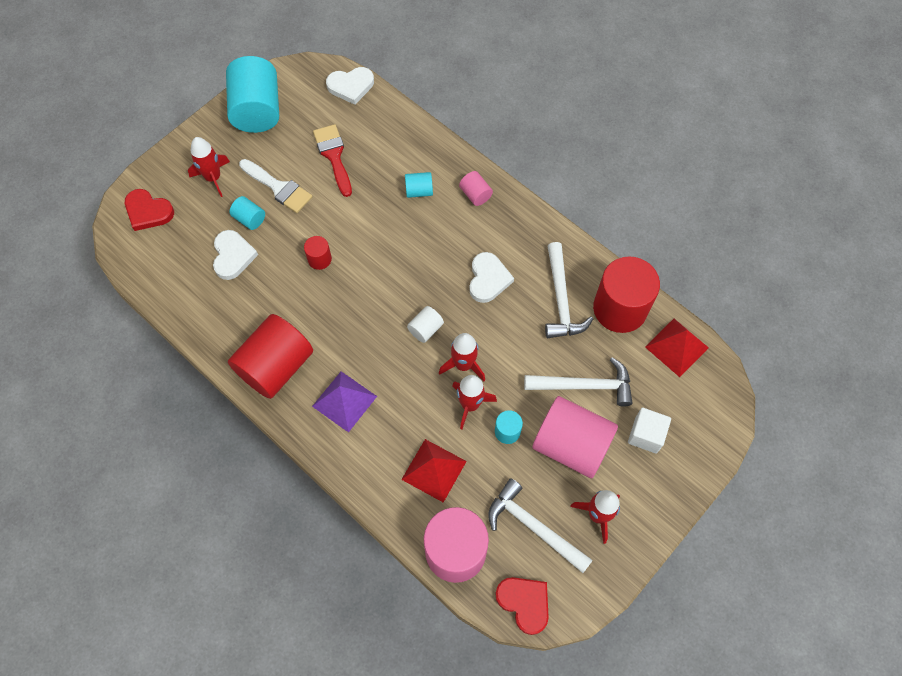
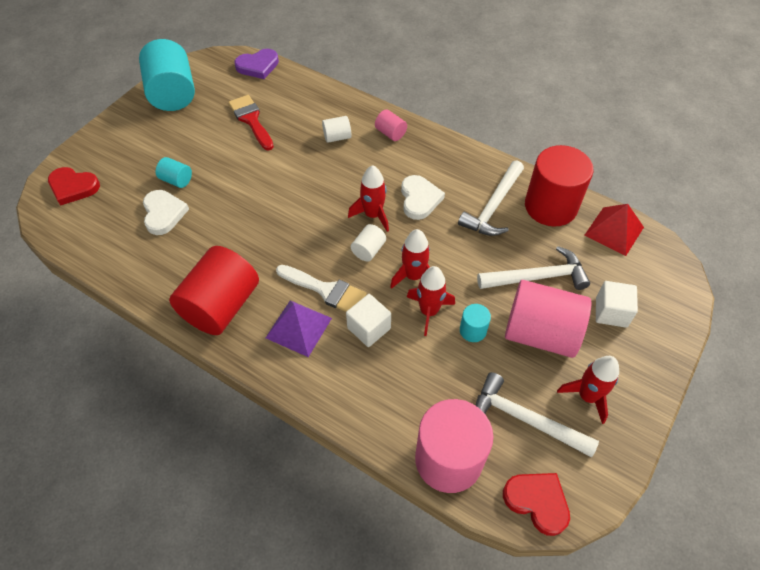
camera: 10 degrees left, 10 degrees down
red rocket [188,137,230,197] -> red rocket moved to [348,165,389,232]
white brush [239,159,313,213] -> white brush moved to [276,265,367,312]
red cylinder [304,236,332,270] -> none
white heart [326,67,374,105] -> purple heart [234,49,279,79]
red pyramid [401,439,467,503] -> none
turquoise cylinder [405,172,433,198] -> white cylinder [322,116,352,143]
white hammer [545,242,593,338] -> white hammer turned 45 degrees clockwise [458,161,524,236]
none -> white cube [346,294,391,347]

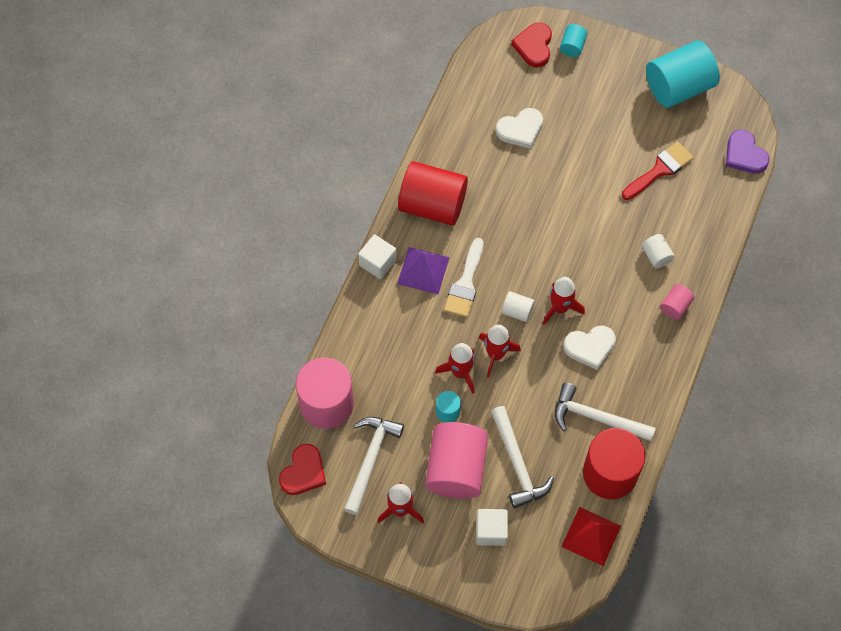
camera: 80 degrees right, 10 degrees up
turquoise cylinder [156,157,192,188] -> turquoise cylinder moved to [560,24,587,57]
white cube [346,294,391,347] -> white cube moved to [358,234,397,279]

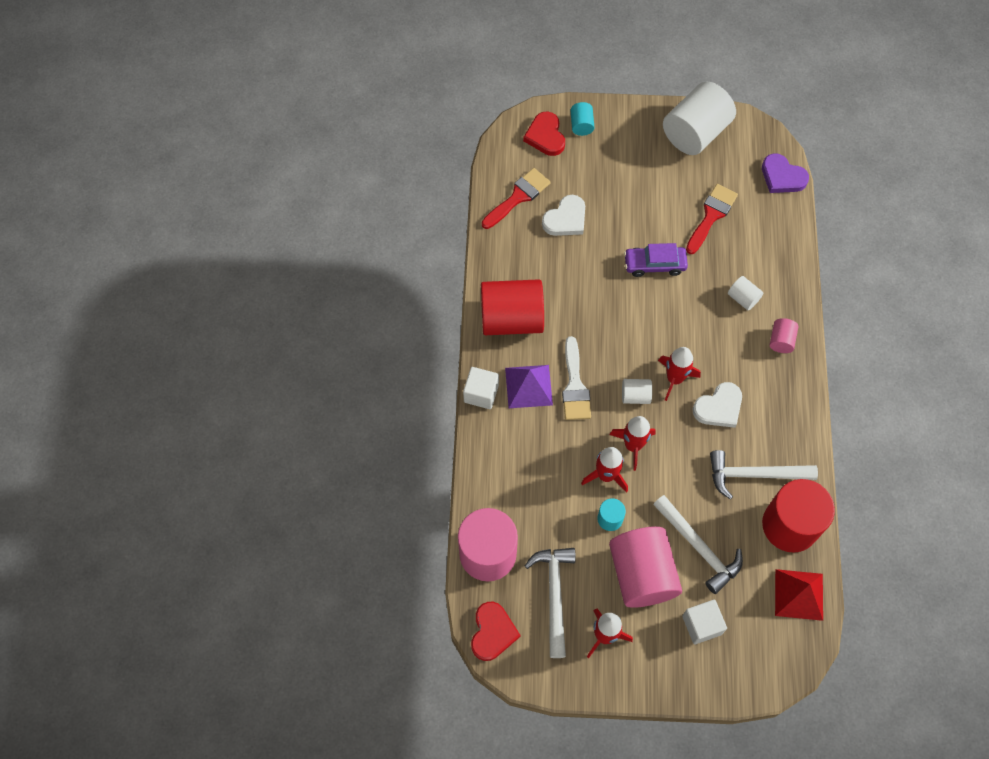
camera: 20 degrees left, 0 degrees up
turquoise cylinder [646,41,720,108] -> white cylinder [663,82,736,155]
none -> red brush [482,168,550,229]
none -> purple car [624,243,688,277]

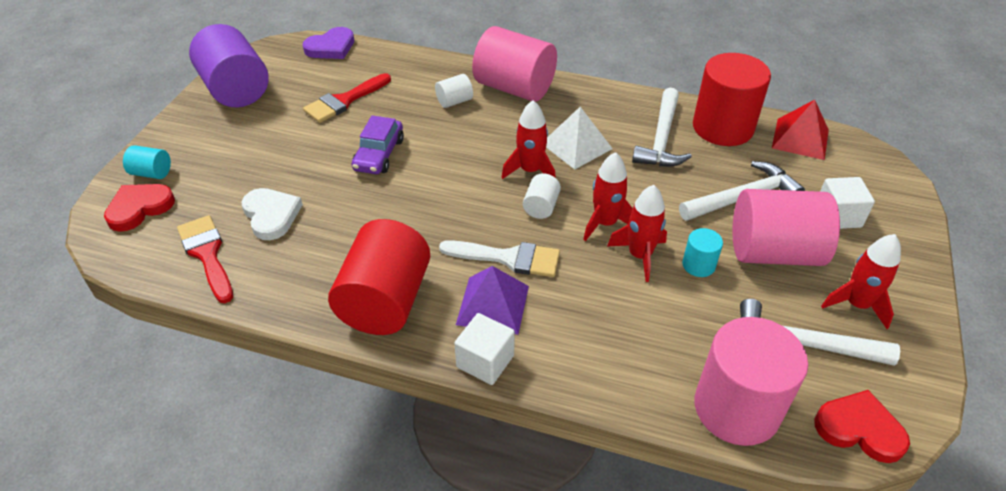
camera: 75 degrees left, 20 degrees down
red heart [523,112,565,156] -> red heart turned 135 degrees clockwise [104,184,175,232]
white cylinder [663,82,736,155] -> purple cylinder [189,24,269,107]
red brush [686,184,738,254] -> red brush turned 90 degrees counterclockwise [303,73,391,123]
white heart [693,382,742,428] -> white pyramid [546,107,613,170]
pink cylinder [770,318,798,353] -> pink cylinder [472,26,557,102], size x2.21

